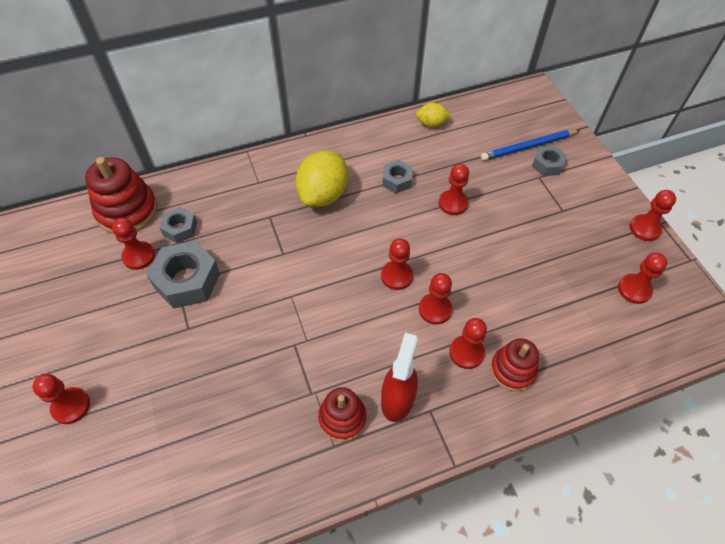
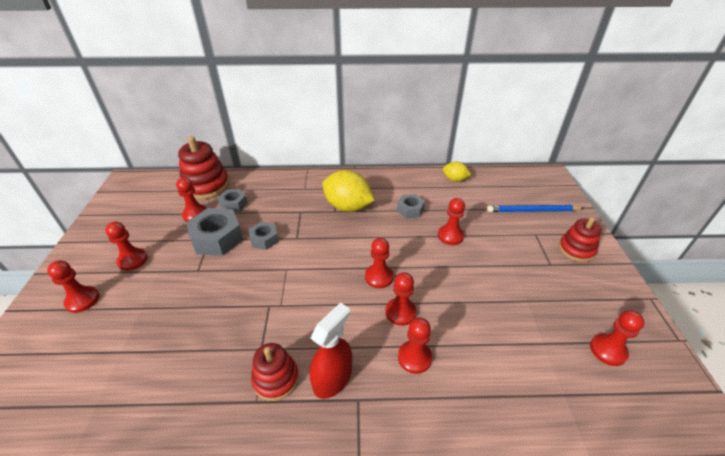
camera: 20 degrees right, 15 degrees down
yellow lemon [295,151,348,207] -> yellow lemon turned 75 degrees clockwise [322,170,375,212]
red stacking toy [490,338,539,391] -> red stacking toy moved to [559,217,601,262]
grey nut [532,146,567,176] -> grey nut moved to [249,222,278,250]
red pawn [629,190,676,241] -> red pawn moved to [105,221,147,271]

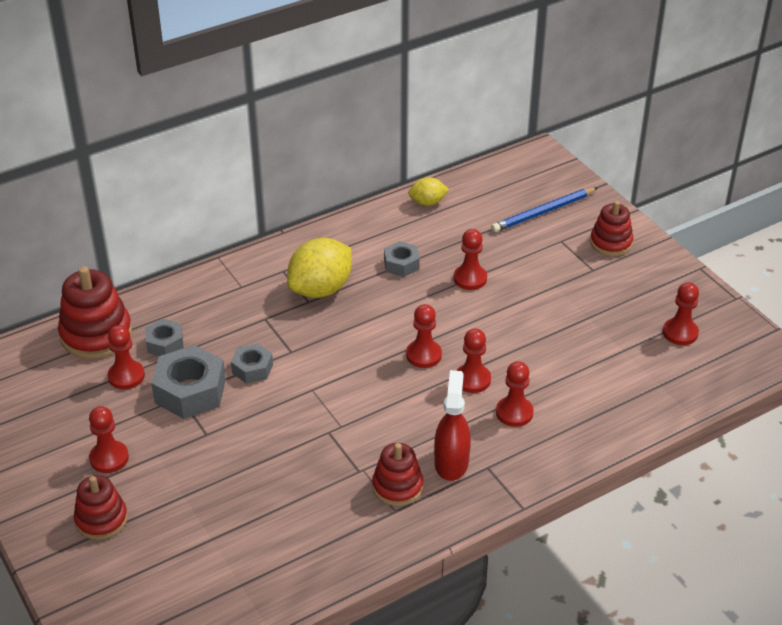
camera: 30 degrees left, 0 degrees up
red pawn [47,260,99,313] -> red stacking toy [74,475,128,540]
yellow lemon [322,170,375,212] -> yellow lemon turned 45 degrees counterclockwise [287,238,352,298]

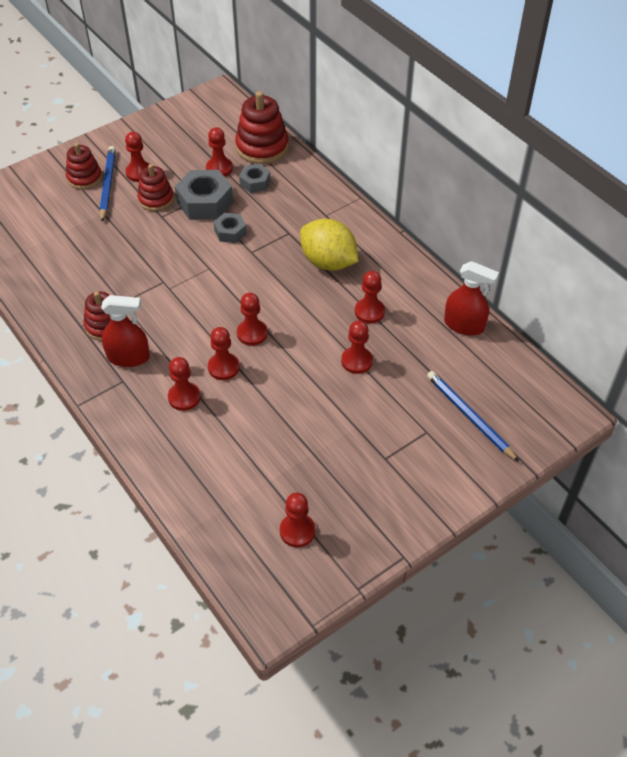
camera: 85 degrees right, 10 degrees up
grey nut [384,241,420,277] -> red pawn [355,271,385,323]
yellow lemon [408,177,449,206] -> red spray bottle [444,261,499,336]
red stacking toy [590,201,634,256] -> red stacking toy moved to [137,164,174,211]
none -> blue pencil [100,146,116,222]

